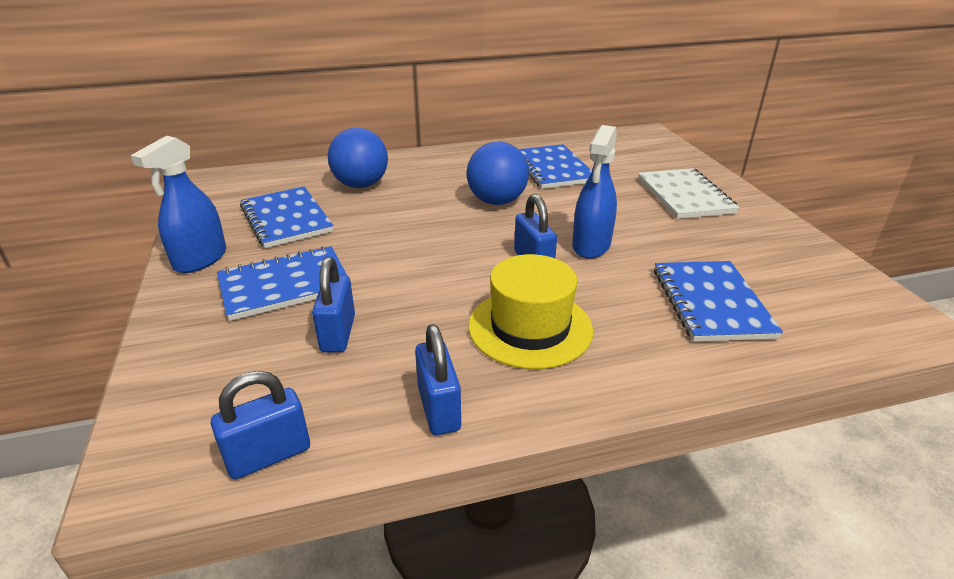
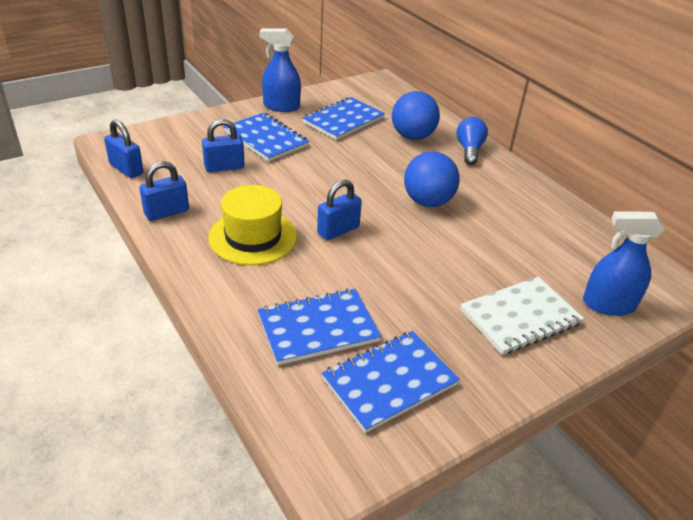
camera: 70 degrees right, 5 degrees up
blue notebook [518,144,592,189] -> blue notebook moved to [322,331,460,433]
blue spray bottle [572,125,617,259] -> blue spray bottle moved to [583,211,665,316]
none -> blue light bulb [456,117,488,165]

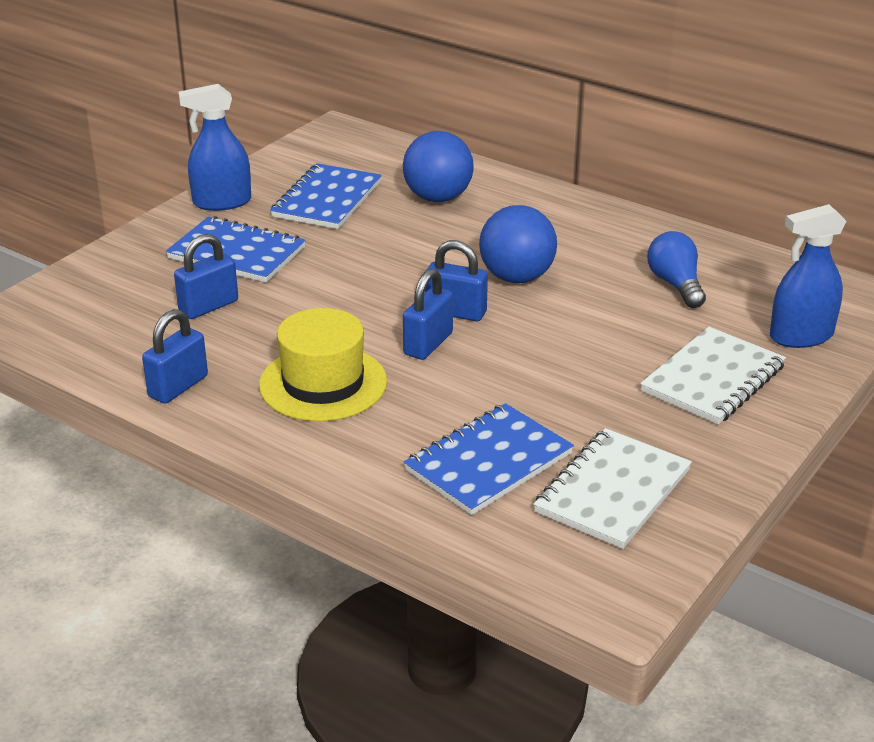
camera: 20 degrees left, 5 degrees down
blue padlock [104,119,144,178] -> blue padlock moved to [425,240,488,321]
blue notebook [322,331,460,433] -> white notebook [534,428,692,549]
blue light bulb [456,117,488,165] -> blue light bulb moved to [647,231,706,308]

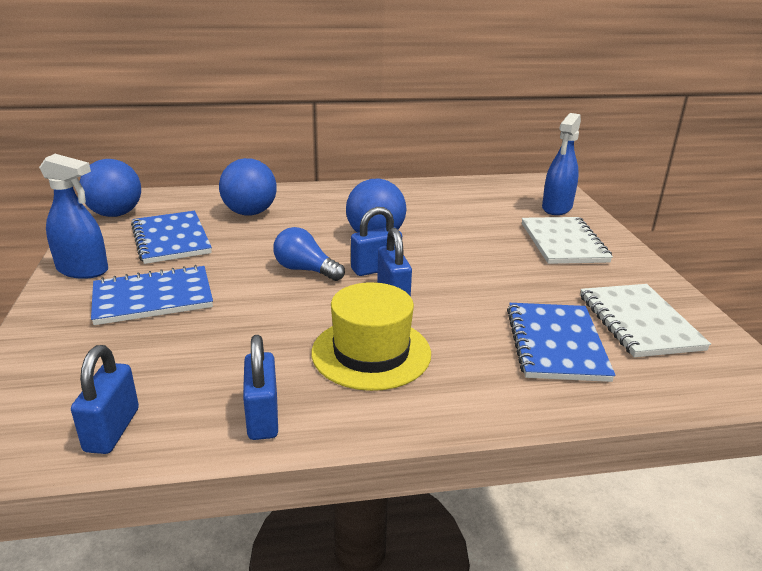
camera: 45 degrees left, 5 degrees down
blue padlock [174,234,238,319] -> blue padlock moved to [71,345,139,454]
blue spray bottle [178,84,251,211] -> blue spray bottle turned 105 degrees counterclockwise [39,154,108,279]
blue light bulb [647,231,706,308] -> blue light bulb moved to [273,227,345,281]
none -> blue ball [80,159,141,217]

